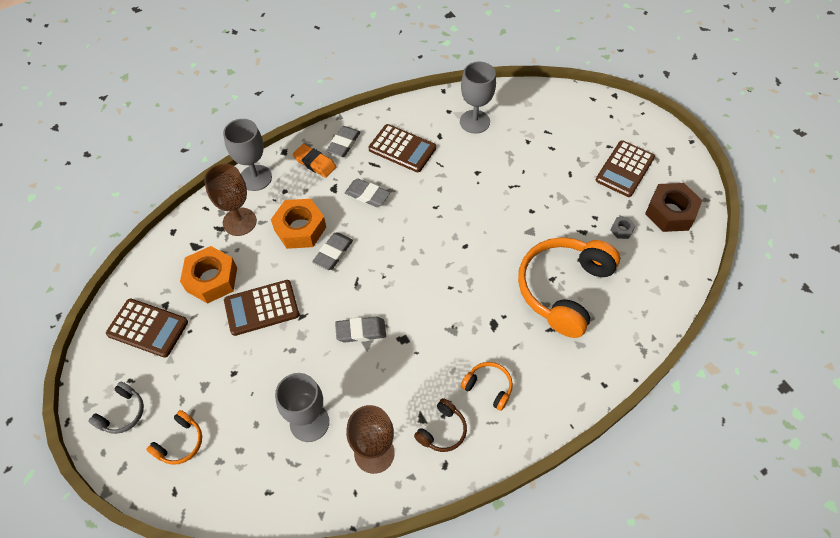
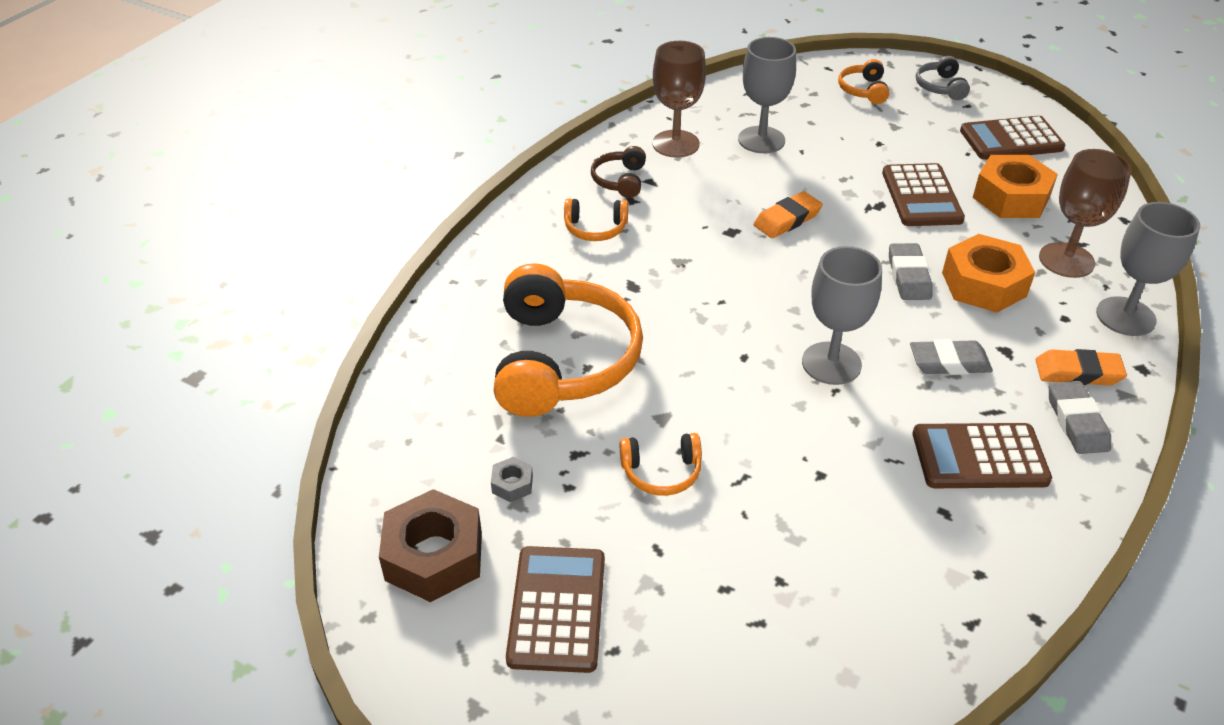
camera: 150 degrees right, 15 degrees down
brown calculator [224,280,299,336] -> brown calculator turned 135 degrees clockwise [882,163,965,226]
grey eraser [335,317,386,342] -> orange eraser [754,191,823,238]
grey goblet [460,62,496,134] -> grey goblet moved to [802,246,882,385]
none -> orange headphones [620,433,702,496]

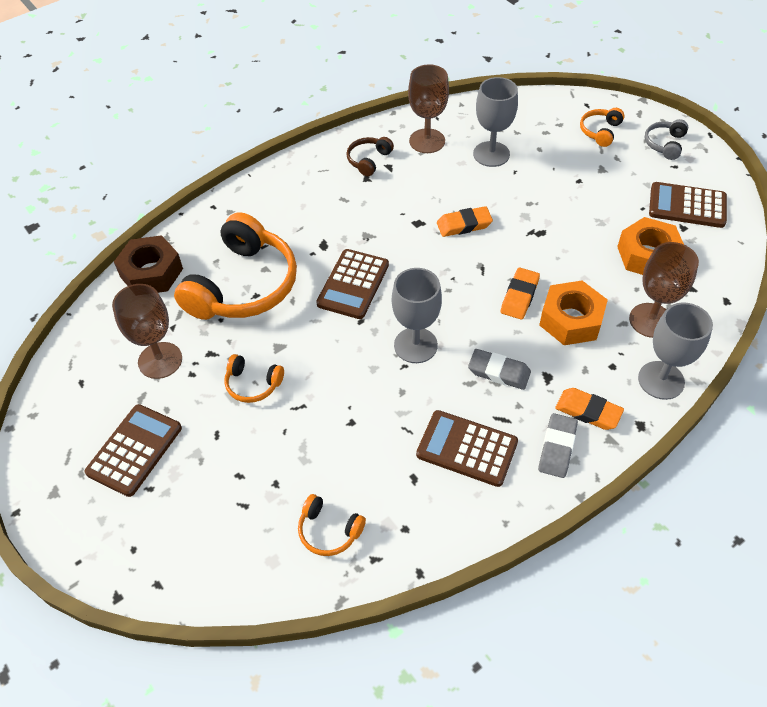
camera: 25 degrees right, 10 degrees up
brown nut [379,489,482,602] -> brown nut moved to [114,235,183,293]
grey nut [491,457,533,502] -> brown goblet [112,284,182,379]
orange headphones [564,199,628,241] -> orange headphones moved to [298,494,366,556]
brown calculator [882,163,965,226] -> brown calculator moved to [316,249,389,319]
grey eraser [889,243,933,300] -> orange eraser [501,268,540,320]

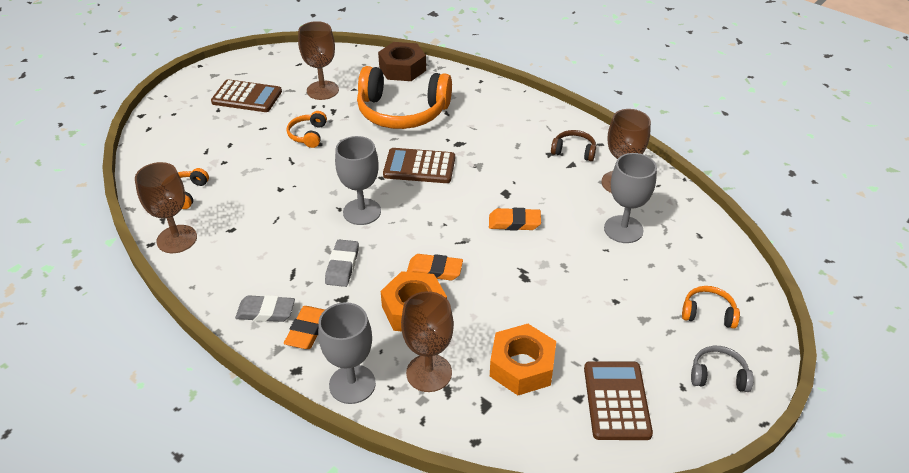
camera: 75 degrees right, 10 degrees down
brown calculator [416,410,518,487] -> none
orange eraser [437,206,493,237] -> orange eraser turned 60 degrees counterclockwise [489,208,541,231]
none -> brown goblet [135,162,197,253]

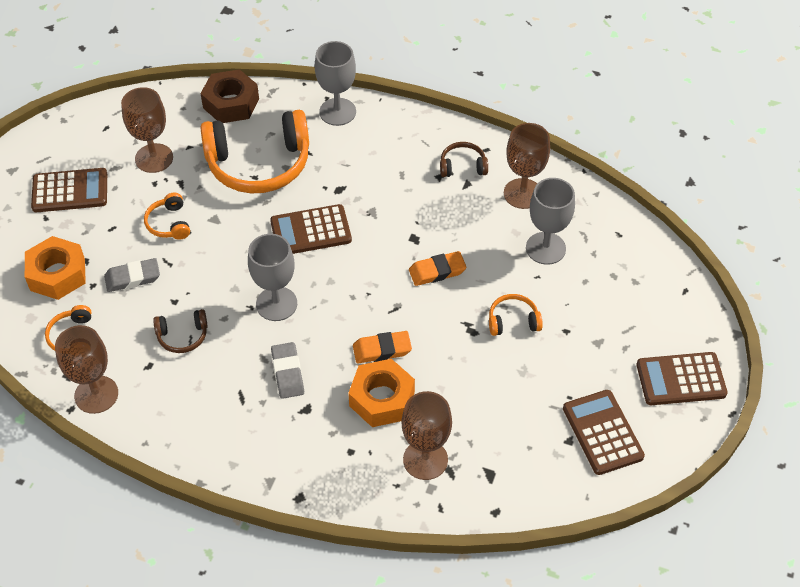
camera: 20 degrees left, 10 degrees up
grey eraser [235,295,295,322] -> grey eraser moved to [104,258,160,292]
orange eraser [284,306,325,349] -> none
grey goblet [318,302,376,404] -> grey goblet moved to [315,41,356,126]
orange nut [490,324,556,395] -> orange nut moved to [25,236,86,300]
orange headphones [682,286,740,329] -> orange headphones moved to [489,294,543,336]
grey headphones [691,346,754,392] -> brown calculator [636,352,728,405]
none -> brown headphones [153,309,208,353]

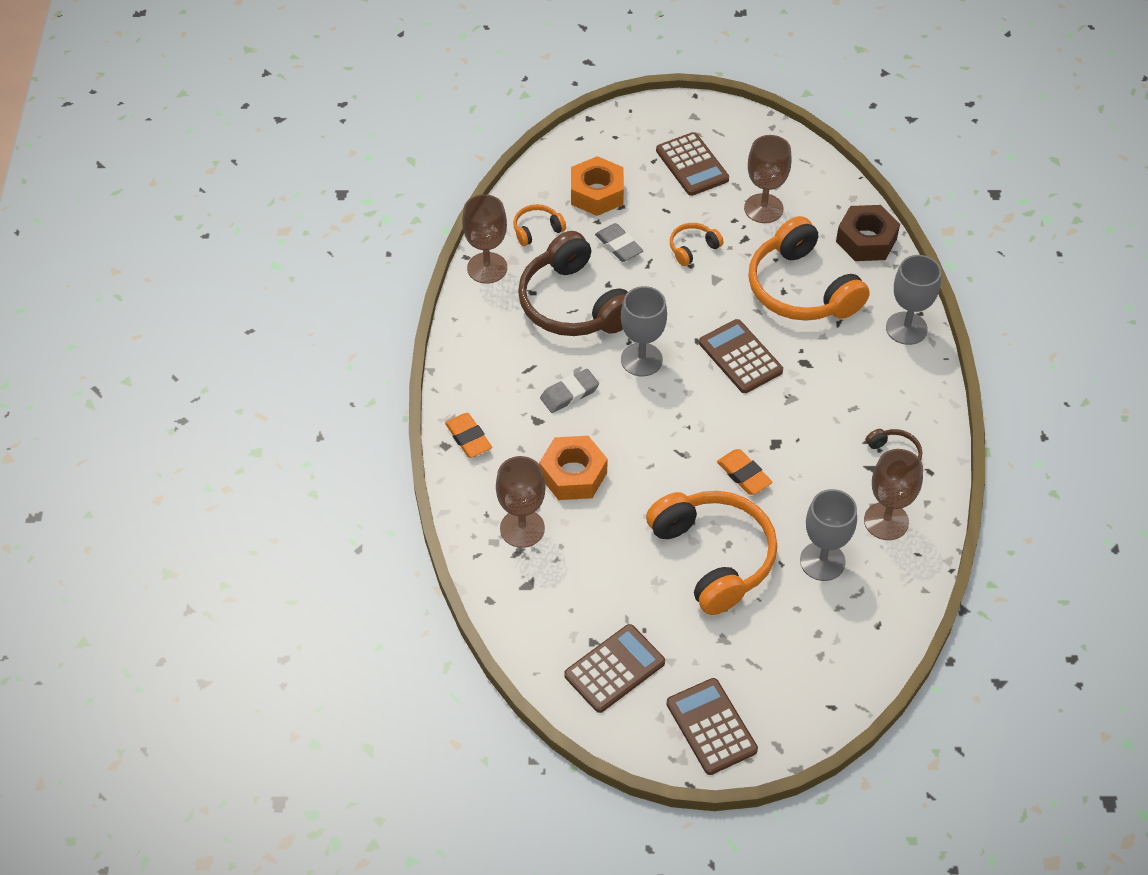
camera: 70 degrees right, 0 degrees up
brown headphones [153,309,208,353] -> brown headphones [518,231,628,336], size x2.24
orange eraser [353,331,412,363] -> orange eraser moved to [445,413,492,458]
orange headphones [489,294,543,336] -> orange headphones [646,491,777,615], size x2.24

